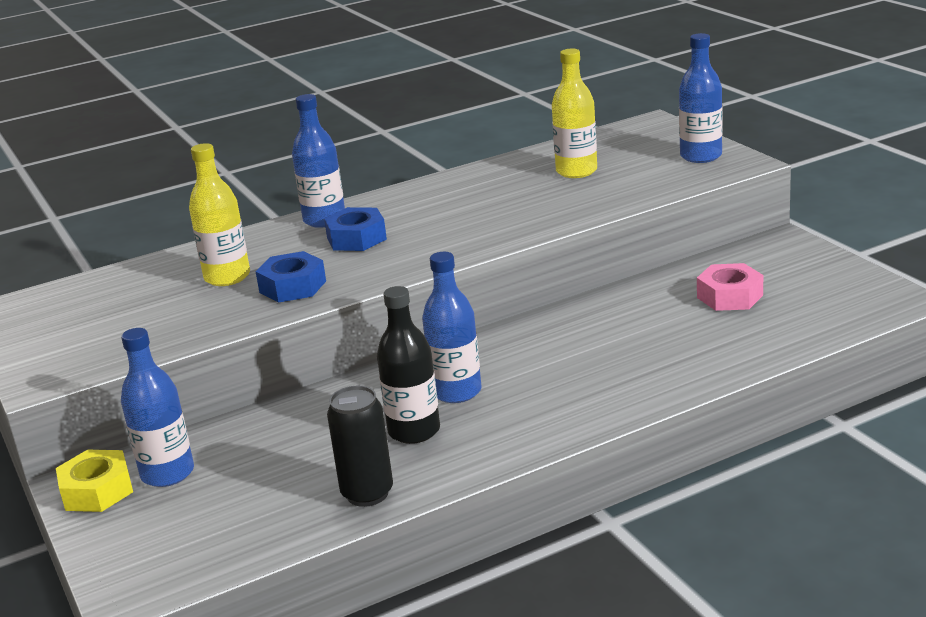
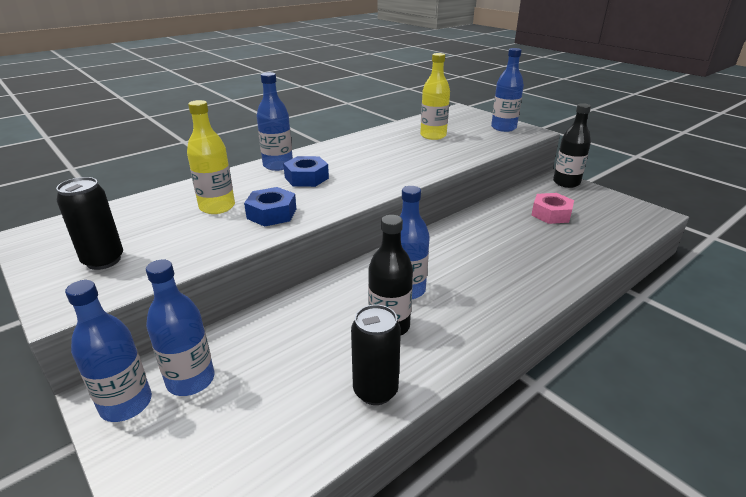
camera: 15 degrees left, 5 degrees up
yellow nut [56,450,133,512] -> blue bottle [65,280,152,422]
none -> black can [56,177,123,270]
none -> black bottle [553,103,591,188]

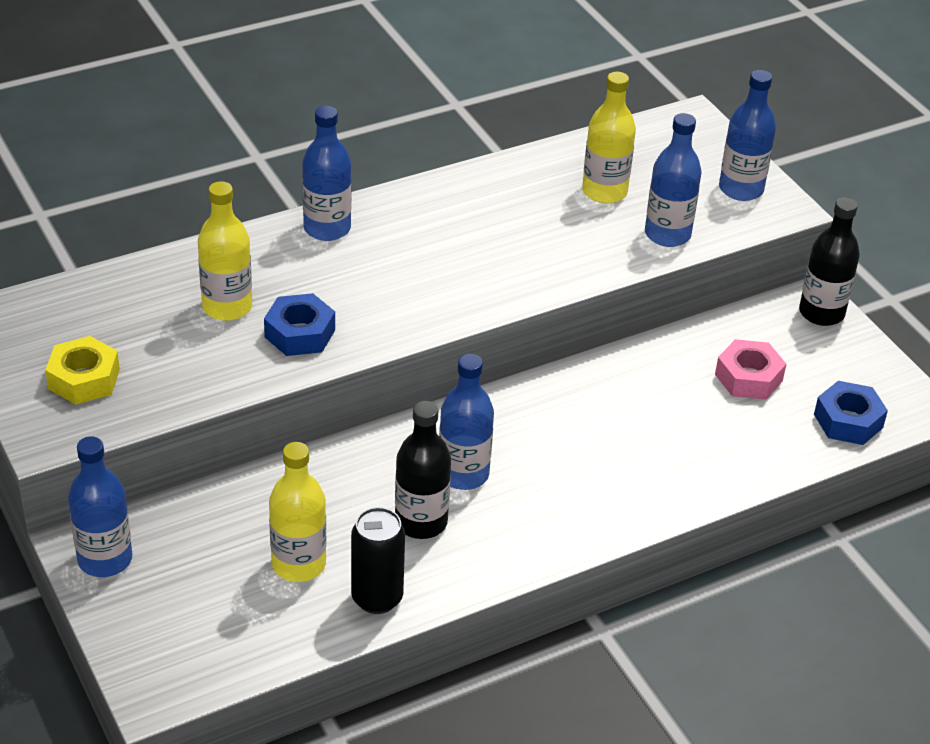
camera: 10 degrees right, 10 degrees up
black can [56,177,123,270] -> yellow nut [45,336,120,405]
blue bottle [146,260,214,396] -> blue bottle moved to [645,113,702,247]
blue nut [283,156,329,187] -> blue nut moved to [814,381,888,445]
none -> yellow bottle [269,442,326,582]

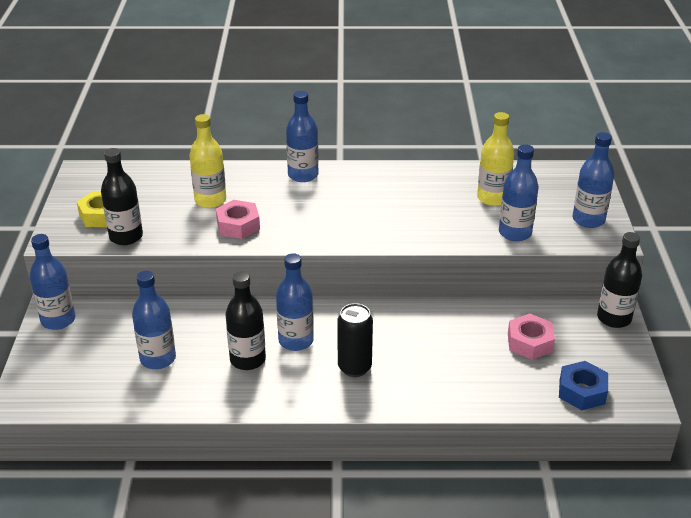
camera: 30 degrees right, 5 degrees down
blue nut [264,293,335,356] -> pink nut [216,200,260,239]
yellow bottle [269,442,326,582] -> blue bottle [132,271,176,369]
black can [351,507,405,614] -> black can moved to [337,303,373,377]
none -> black bottle [101,148,143,245]

